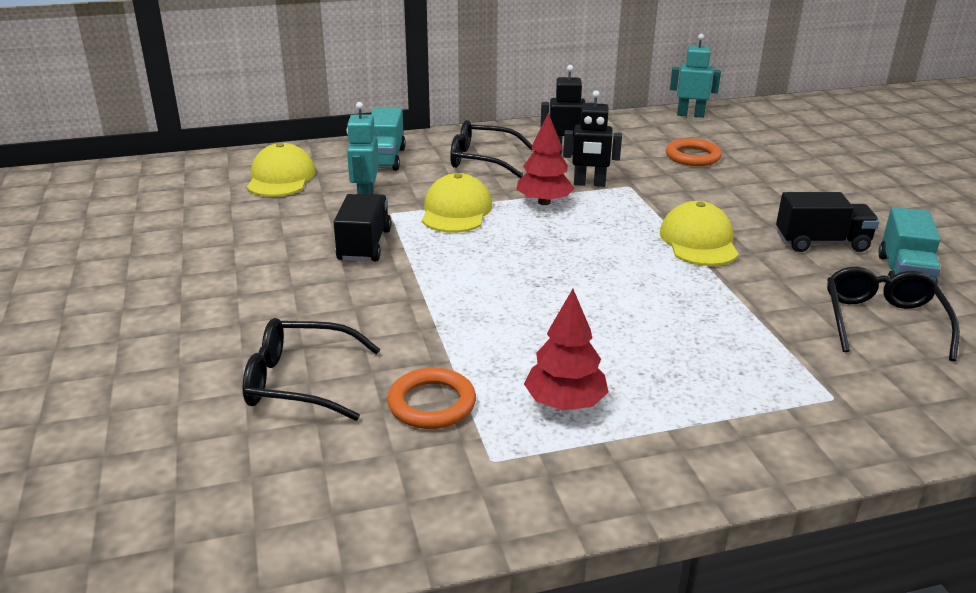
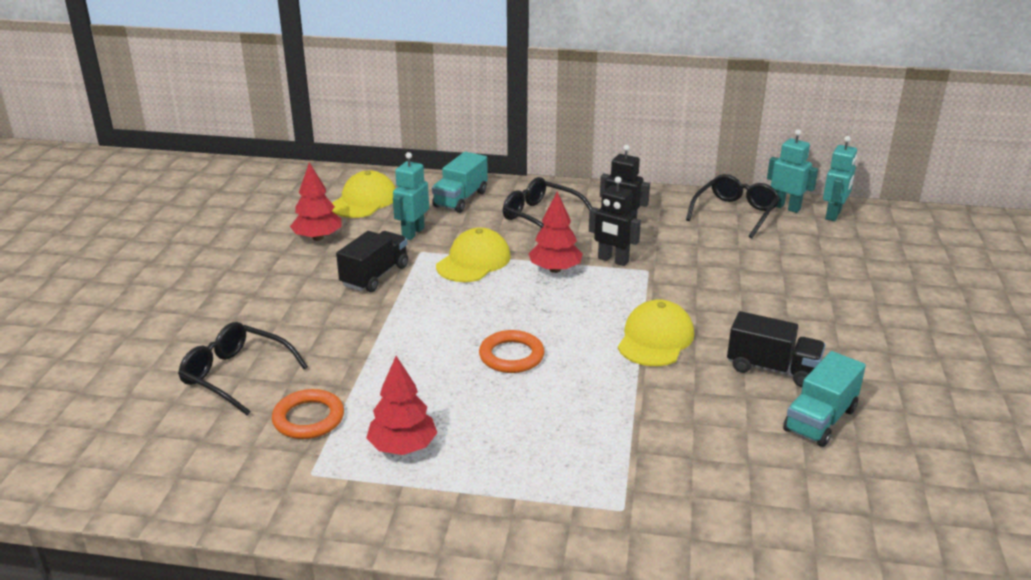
camera: 25 degrees right, 0 degrees up
orange ring [666,138,722,166] -> orange ring moved to [479,330,545,373]
black glasses [827,267,960,361] -> black glasses moved to [686,174,780,239]
none -> red tree [290,162,342,241]
none -> turquoise robot [823,136,857,221]

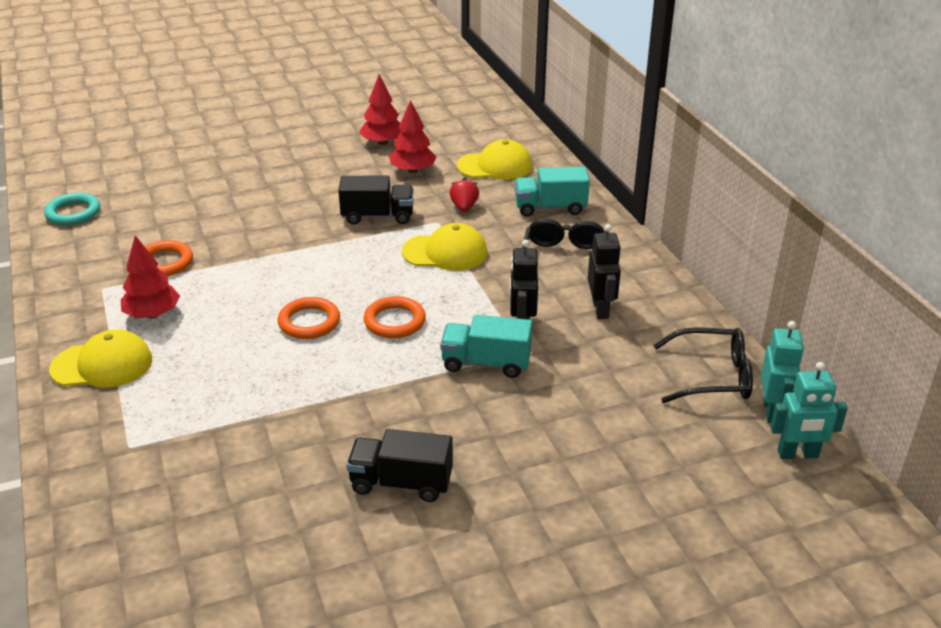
camera: 60 degrees right, 5 degrees up
black glasses [178,322,308,416] -> none
turquoise robot [393,152,429,240] -> red strawberry [449,178,479,212]
red tree [529,191,583,273] -> red tree moved to [359,75,401,145]
yellow cap [618,299,694,366] -> yellow cap moved to [49,329,152,388]
black truck [727,311,825,387] -> black truck turned 105 degrees clockwise [346,429,453,502]
turquoise truck [783,351,866,447] -> turquoise truck moved to [440,315,532,378]
none -> turquoise ring [44,193,100,225]
none -> orange ring [363,296,426,338]

